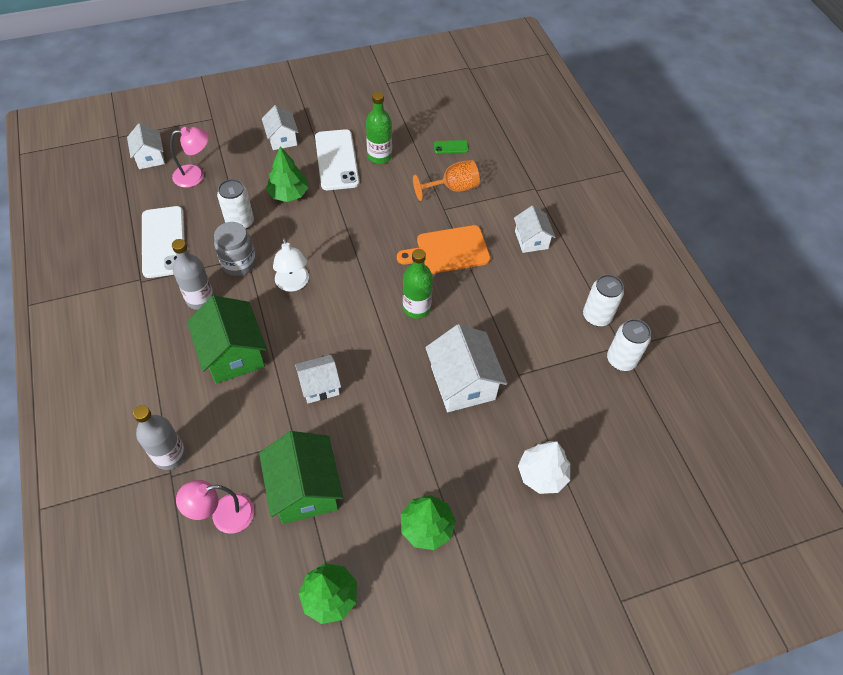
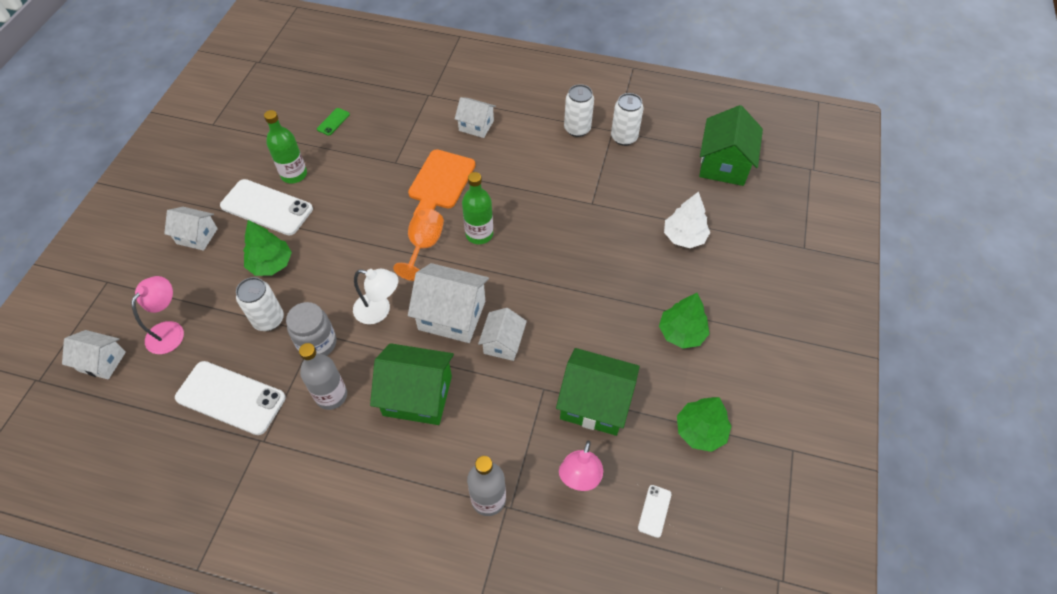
camera: 55 degrees left, 0 degrees up
orange goblet [413,160,480,201] -> orange goblet moved to [393,208,444,281]
white house [425,324,507,412] -> white house moved to [408,263,489,343]
none -> white phone [638,485,672,538]
none -> green house [699,105,763,186]

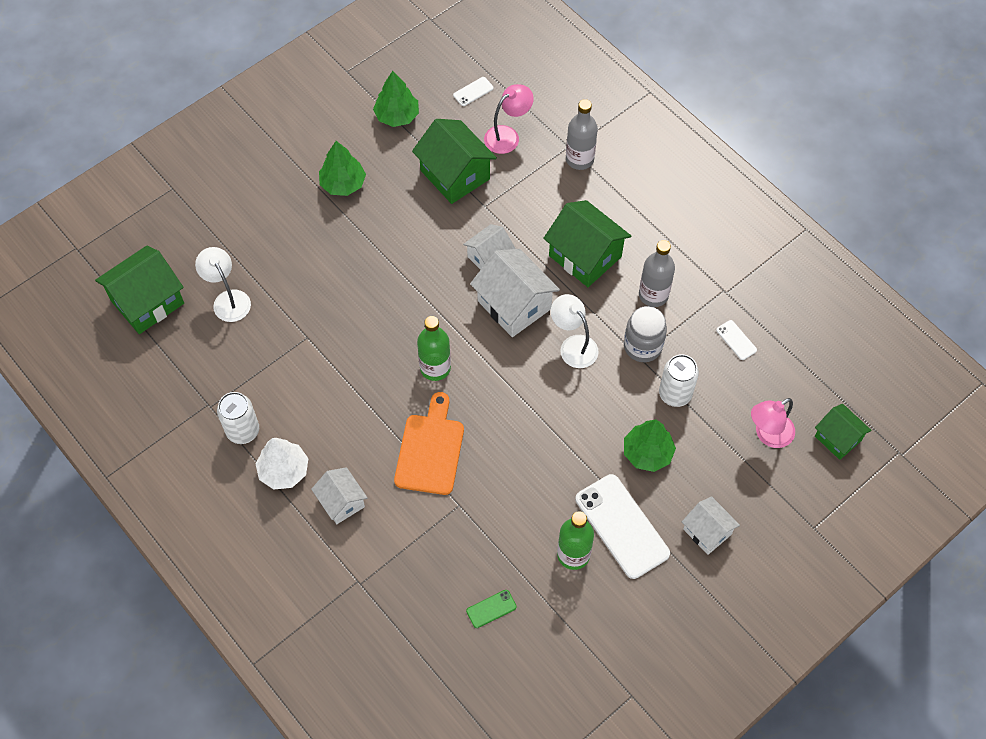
camera: 145 degrees left, 5 degrees up
white house [62,330,126,379] -> green house [815,404,872,460]
white phone [175,361,286,435] -> white phone [716,320,757,360], size x0.44
orange goblet [393,208,444,281] -> none
orange cutting board [408,149,475,215] -> orange cutting board turned 45 degrees counterclockwise [394,392,464,495]
white can [611,93,644,146] -> none
white tree [664,191,710,248] -> white tree moved to [255,438,309,489]
none -> white lamp [195,247,251,322]

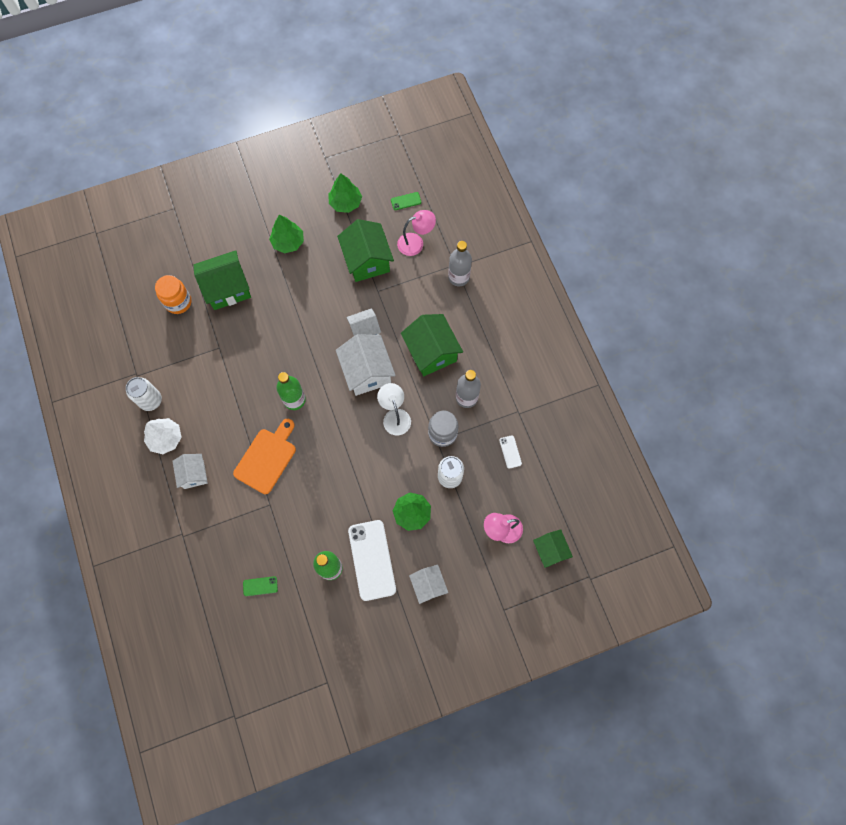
camera: 20 degrees right, 10 degrees up
green house [95,246,184,334] -> green house moved to [194,250,251,310]
white lamp [195,247,251,322] -> orange jar [155,275,191,314]
white phone [453,77,494,106] -> green phone [391,192,421,210]

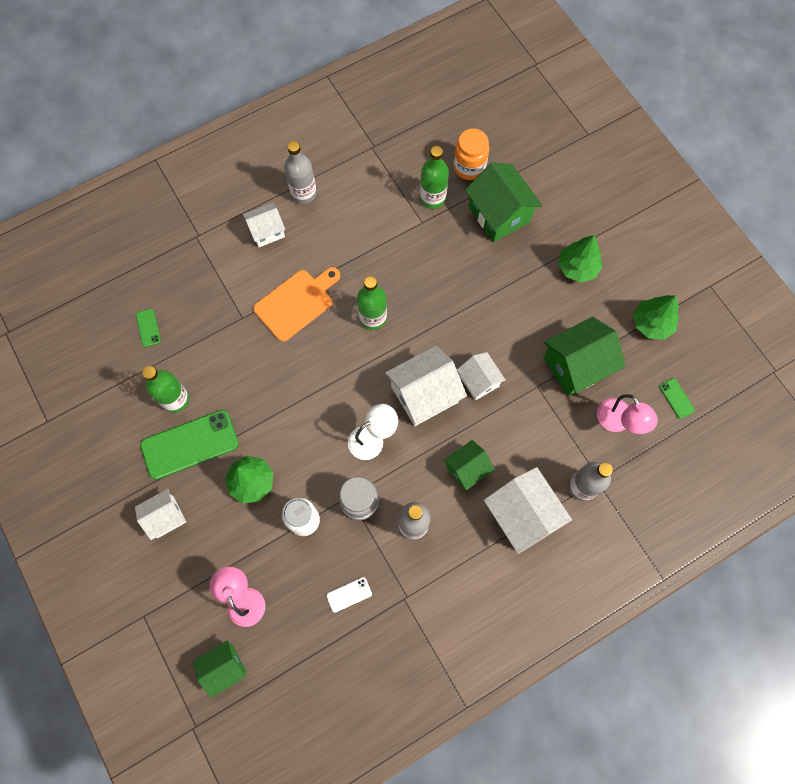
camera: 80 degrees right, 0 degrees up
white can [126,377,162,411] -> none
white tree [144,418,182,454] -> grey bottle [284,141,317,204]
orange cutting board [233,419,296,494] -> orange cutting board turned 60 degrees counterclockwise [253,267,340,342]
white phone [348,520,396,601] -> green phone [140,410,239,480]
green house [401,314,463,376] -> green house [444,440,495,490], size x0.60
none -> green bottle [420,146,449,209]
none -> white house [484,467,572,554]

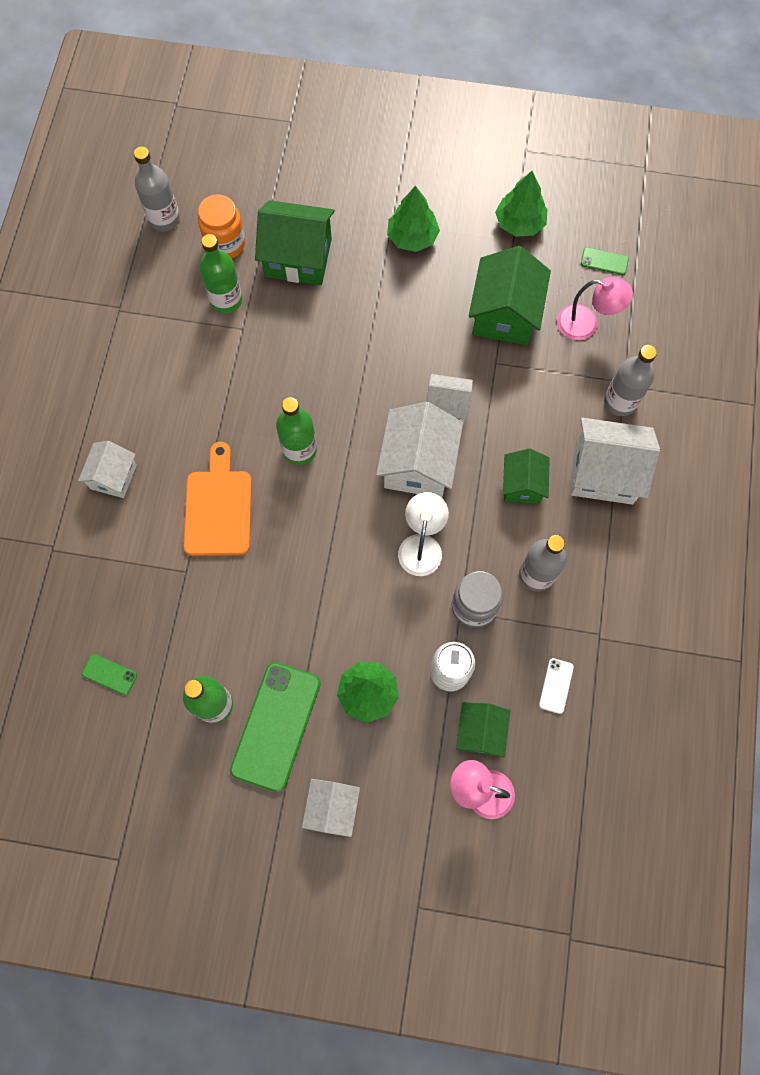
camera: 50 degrees left, 0 degrees up
green house [193,640,247,698] -> green house moved to [456,702,510,757]
grey bottle [284,141,317,204] -> grey bottle moved to [134,147,180,231]

